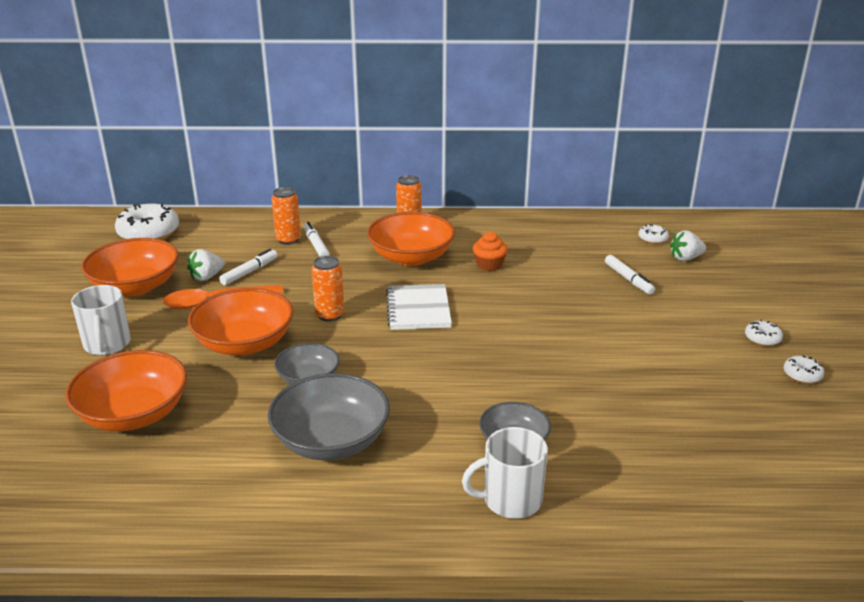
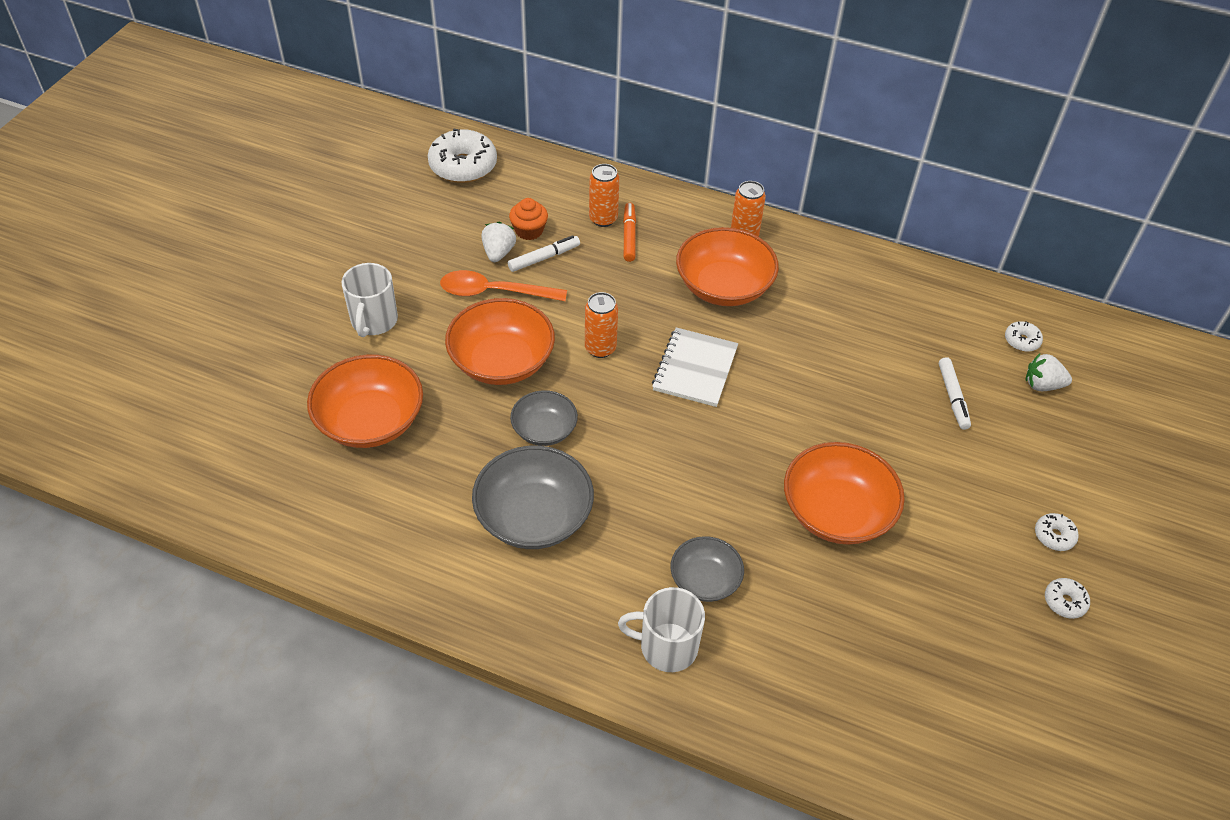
camera: 20 degrees right, 20 degrees up
orange bowl [81,238,179,296] -> orange bowl moved to [784,442,905,545]
white strawberry [187,249,225,281] -> white strawberry turned 120 degrees clockwise [482,222,516,262]
white marker [304,222,329,257] -> orange marker [623,203,636,262]
orange cupcake [473,232,508,271] -> orange cupcake moved to [509,198,548,240]

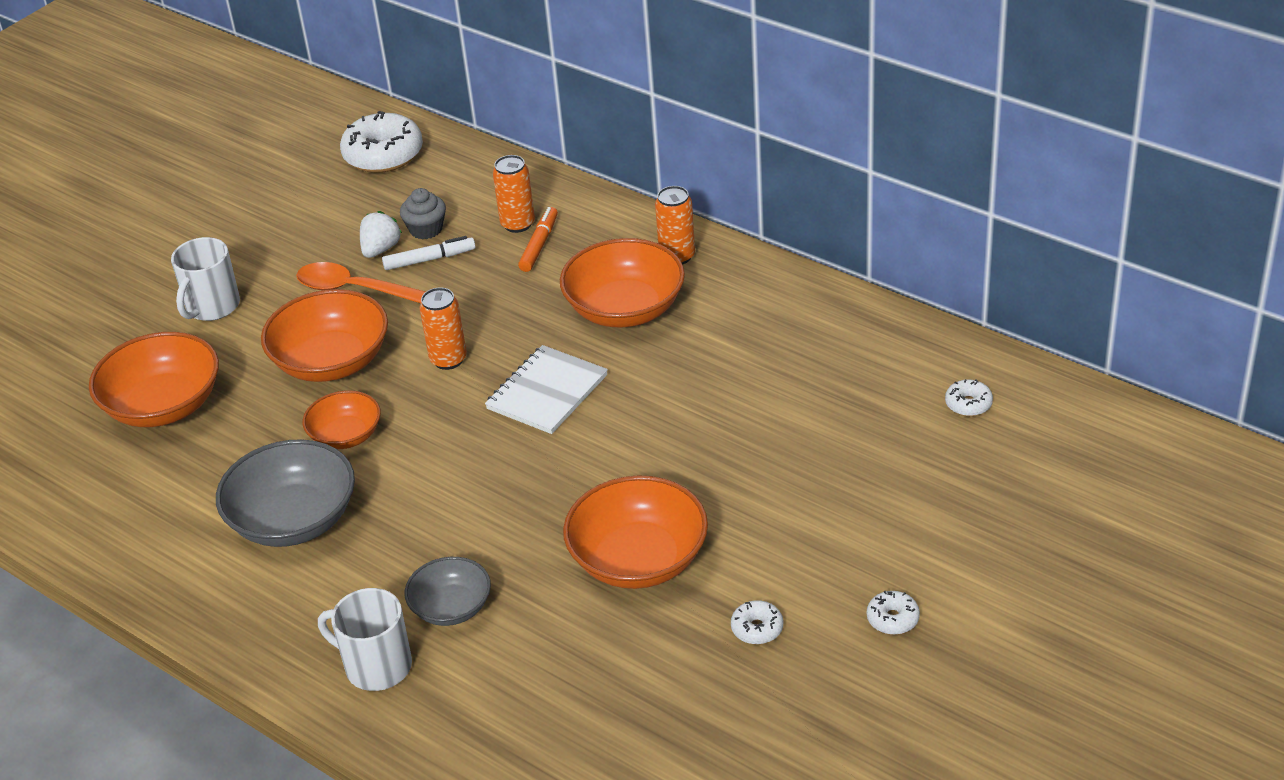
camera: 20 degrees right, 10 degrees down
orange cupcake [509,198,548,240] -> grey cupcake [400,188,446,239]
grey bowl [510,390,578,446] -> orange bowl [303,391,381,449]
white marker [939,357,971,430] -> none
white strawberry [1026,353,1072,391] -> none
white donut [1045,578,1090,619] -> white donut moved to [731,600,783,645]

